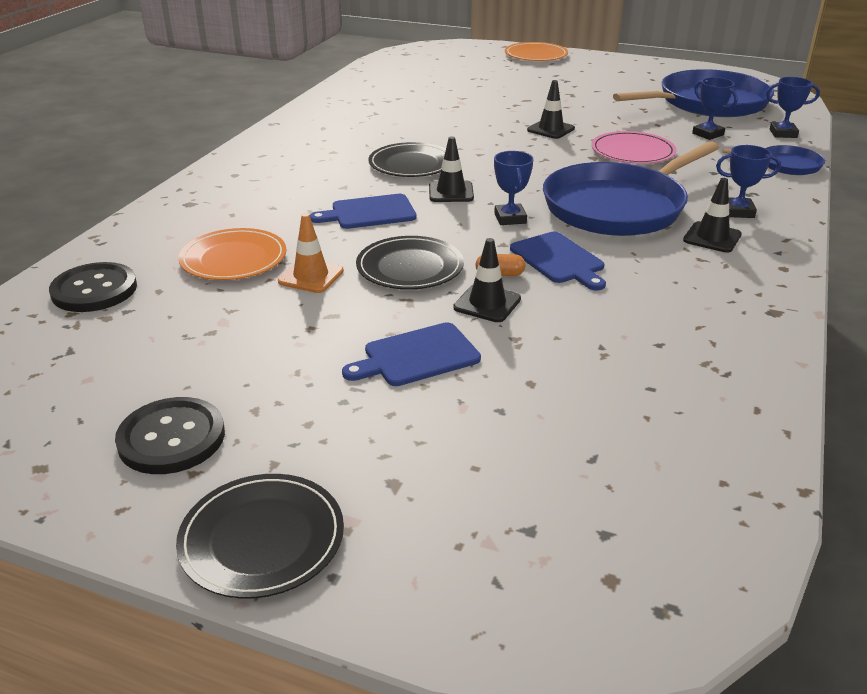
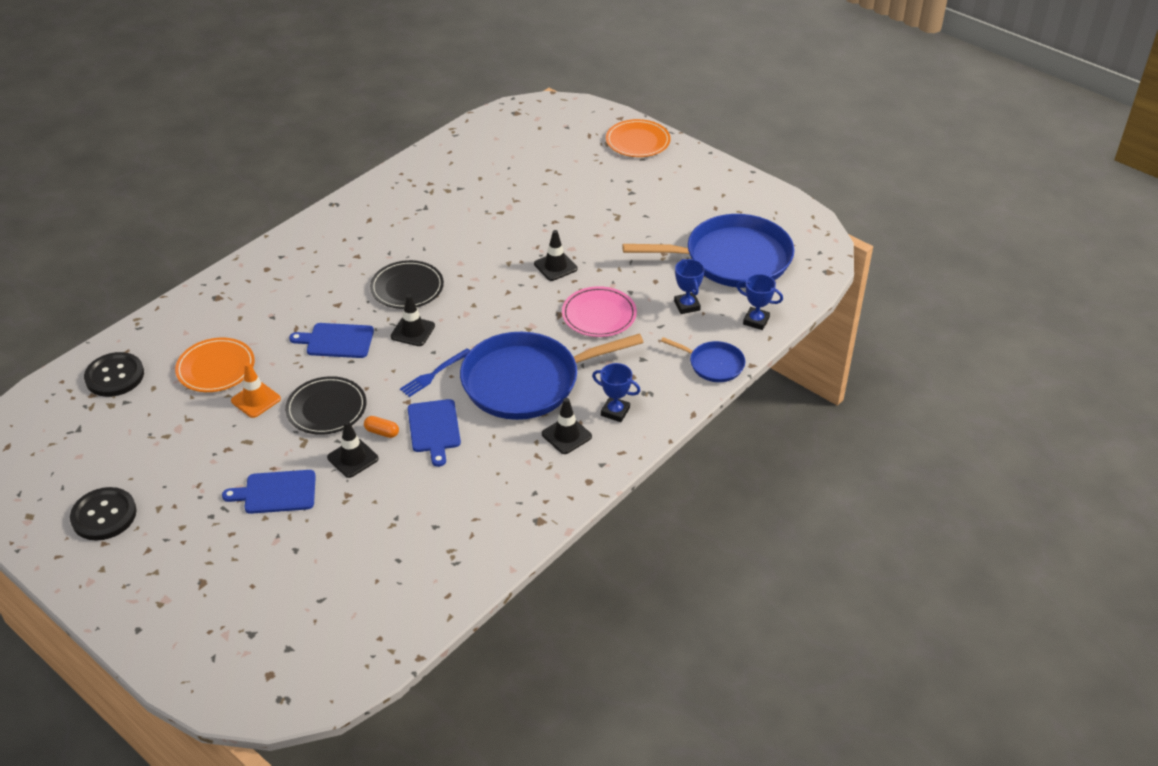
camera: 20 degrees right, 10 degrees up
black plate [176,474,344,599] -> none
blue trophy [494,151,533,225] -> blue fork [400,348,470,397]

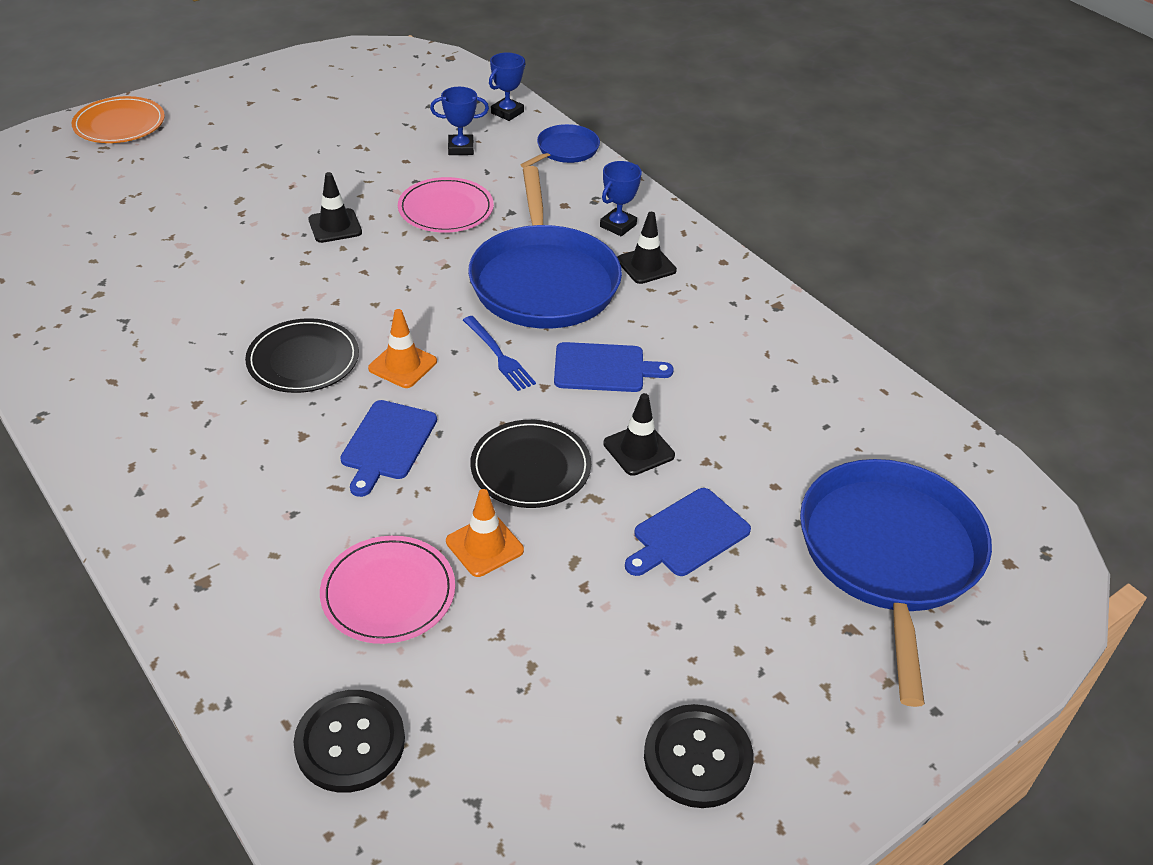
camera: 80 degrees left, 0 degrees up
orange plate [175,338,255,392] -> pink plate [320,536,455,644]
blue cutting board [222,470,316,514] -> blue cutting board turned 45 degrees clockwise [625,488,751,576]
orange capsule [364,416,399,438] -> none
black traffic cone [391,294,435,346] -> orange traffic cone [368,309,437,388]
blue pan [622,214,795,288] -> blue pan moved to [800,459,992,707]

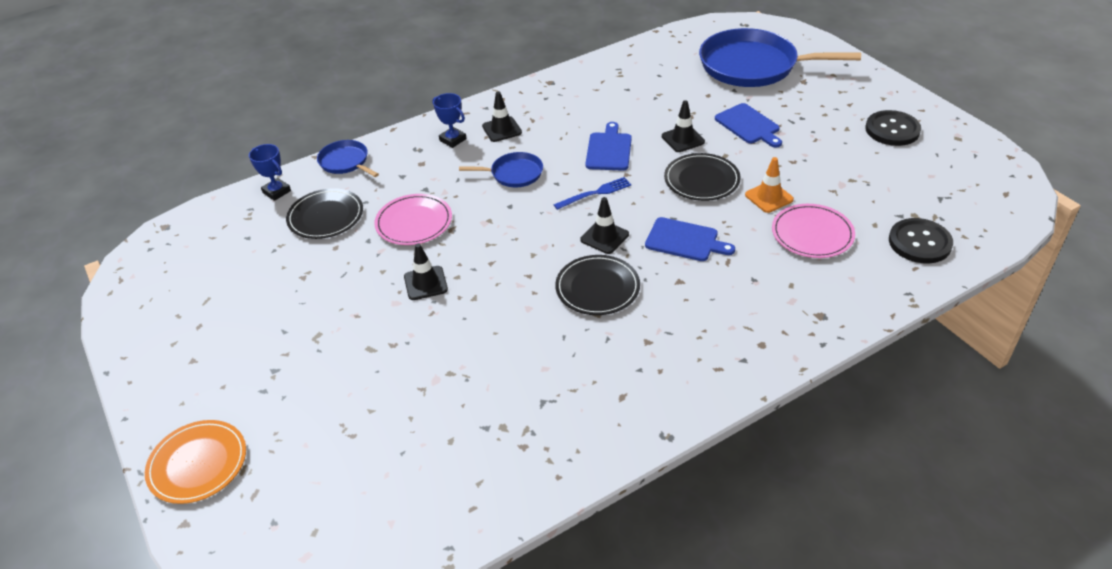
camera: 80 degrees left, 0 degrees up
orange traffic cone [368,309,437,388] -> black traffic cone [580,197,629,254]
blue trophy [430,87,489,155] -> black plate [286,188,363,239]
blue pan [468,166,622,329] -> blue pan [459,152,543,187], size x0.48

